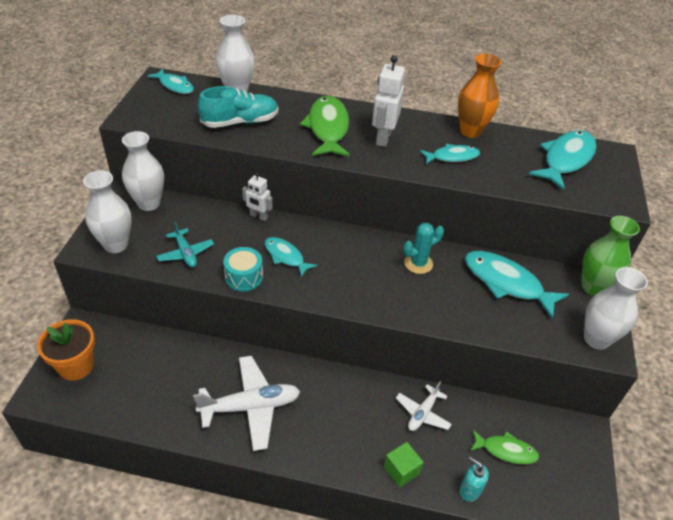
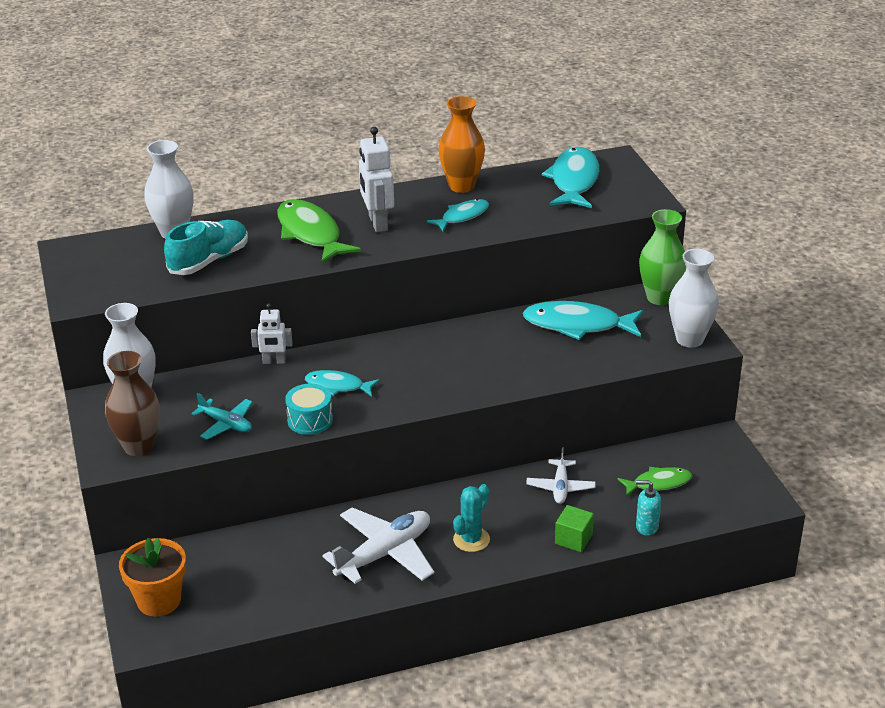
camera: 25 degrees left, 10 degrees down
white vase [83,171,131,253] -> brown vase [105,351,160,456]
turquoise fish [148,68,194,94] -> none
turquoise cactus [403,223,444,274] -> turquoise cactus moved to [453,484,490,552]

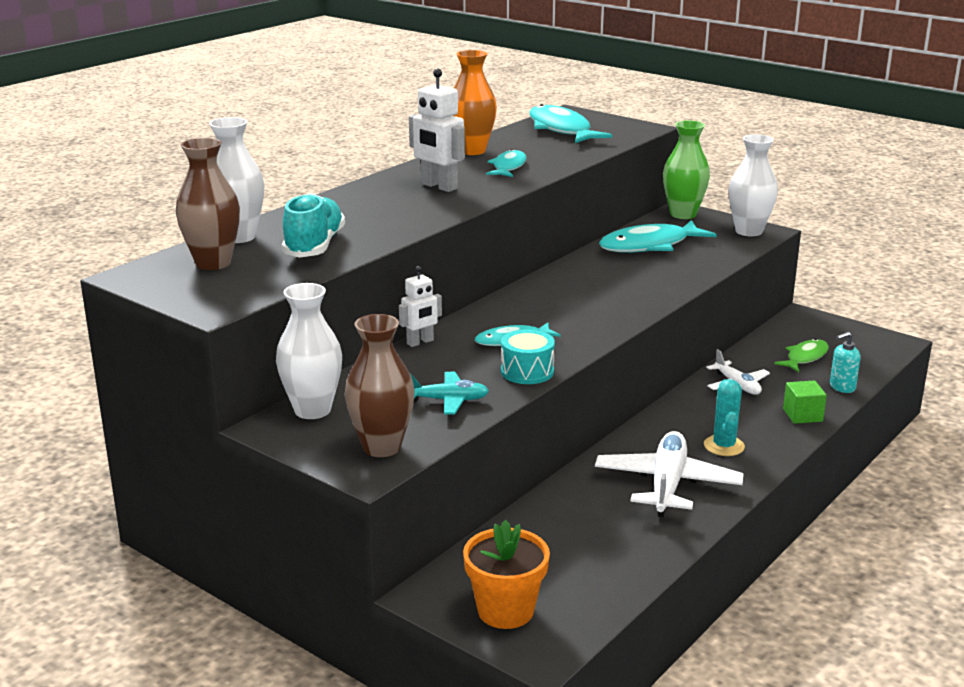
camera: 35 degrees left, 10 degrees down
green fish [277,199,361,264] -> none
none -> brown vase [176,138,240,270]

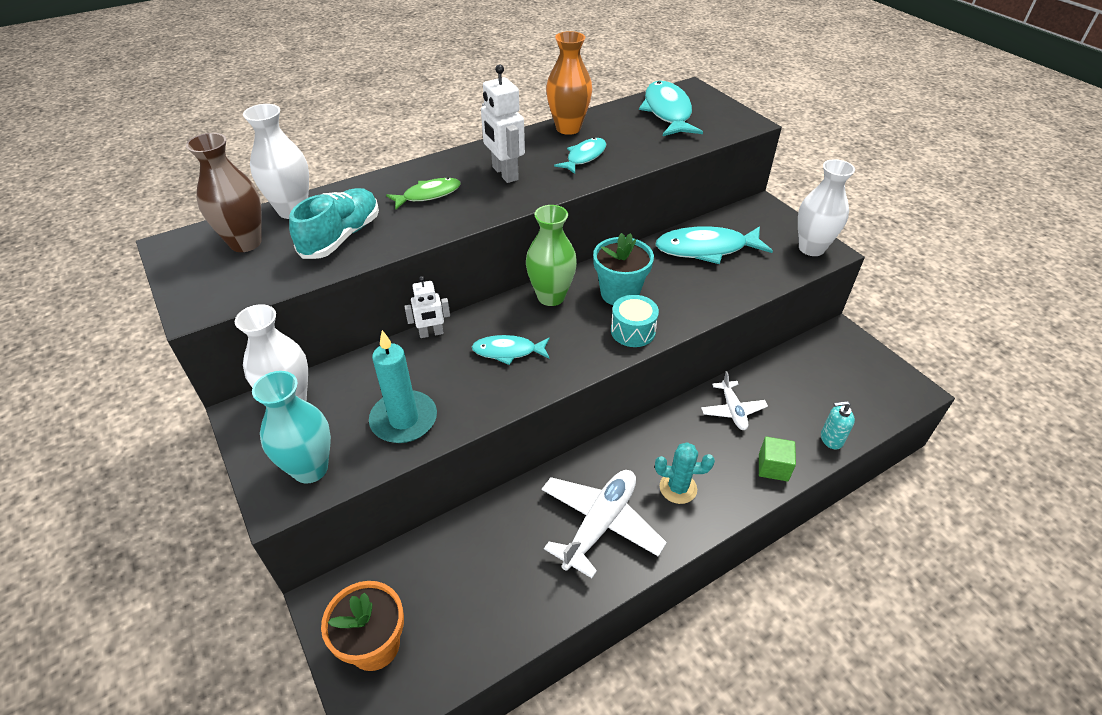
camera: 20 degrees right, 20 degrees up
brown vase [345,314,415,457] -> turquoise vase [252,371,331,484]
turquoise plane [410,372,489,414] -> turquoise candle [369,330,437,443]
turquoise drum [501,329,555,384] -> turquoise drum moved to [611,295,659,347]
green vase [663,120,710,219] -> green vase moved to [526,205,577,306]
turquoise cactus [704,379,745,456] -> turquoise cactus turned 75 degrees clockwise [655,442,715,504]
green fish [774,339,829,372] -> green fish moved to [386,178,461,210]
none -> turquoise flower pot [593,233,654,305]

